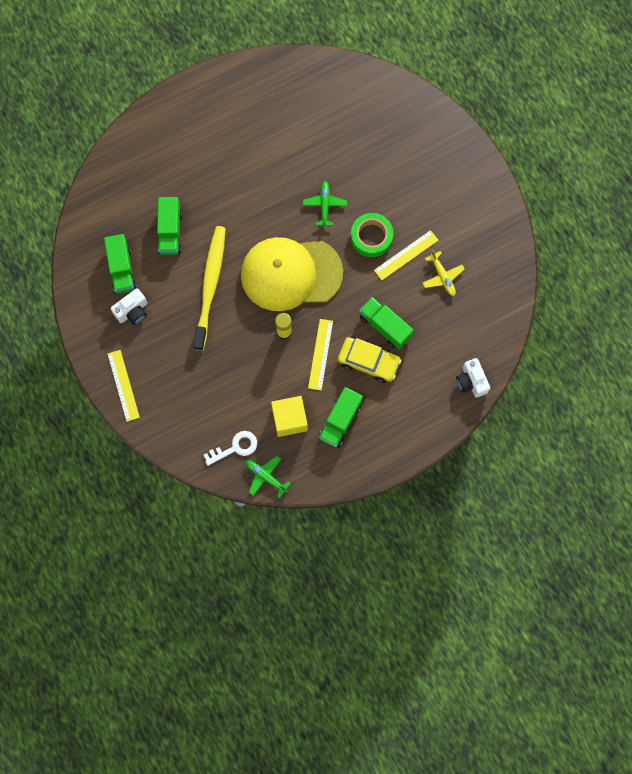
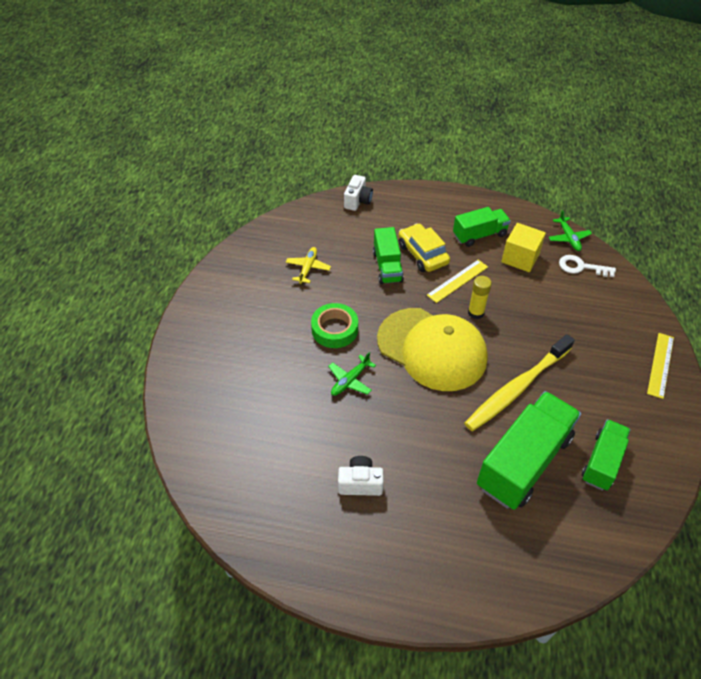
camera: 140 degrees left, 25 degrees down
white camera [111,288,147,325] -> white camera moved to [338,456,384,496]
green truck [157,197,182,255] -> green truck [477,391,581,510], size x1.73
yellow ruler [374,230,439,280] -> none

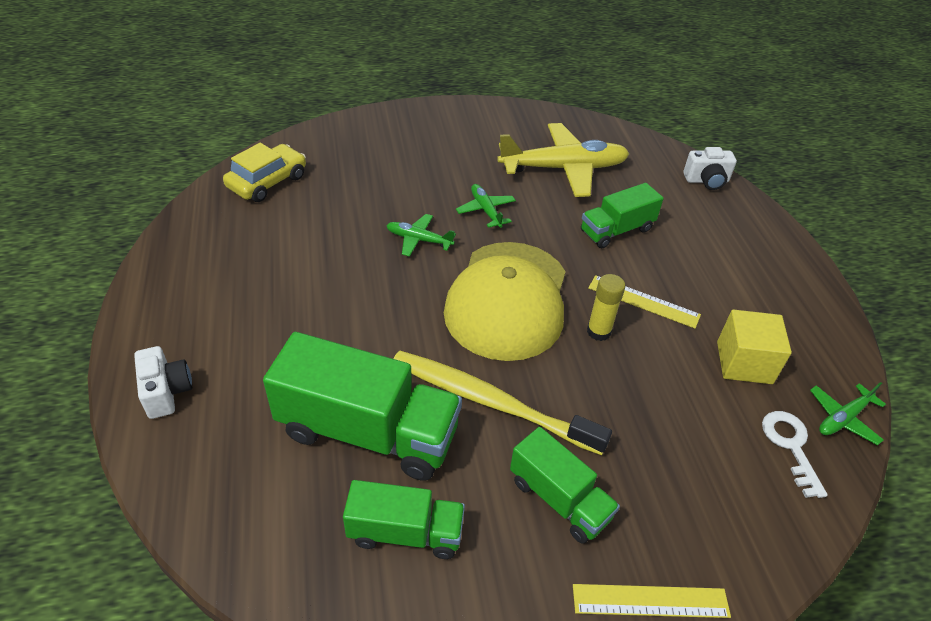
camera: 65 degrees right, 5 degrees down
yellow plane [286,247,331,284] -> yellow plane [497,123,629,197], size x2.09
green tape [311,303,358,348] -> green plane [456,184,516,228]
white camera [338,456,384,496] -> white camera moved to [134,346,192,419]
yellow car [399,223,450,272] -> yellow car moved to [223,143,306,202]
green truck [453,207,511,247] -> green truck moved to [510,427,620,544]

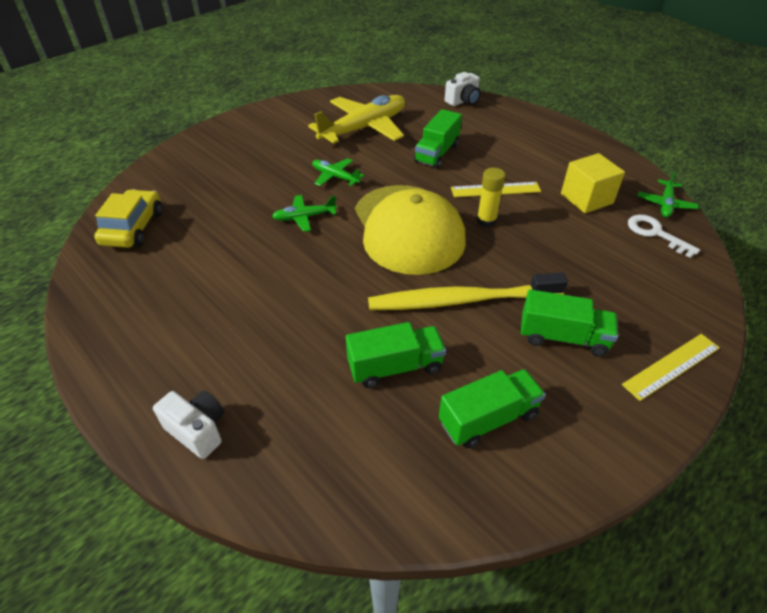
camera: 30 degrees left, 0 degrees up
green truck [263,332,462,481] -> green truck [346,322,446,388], size x0.58

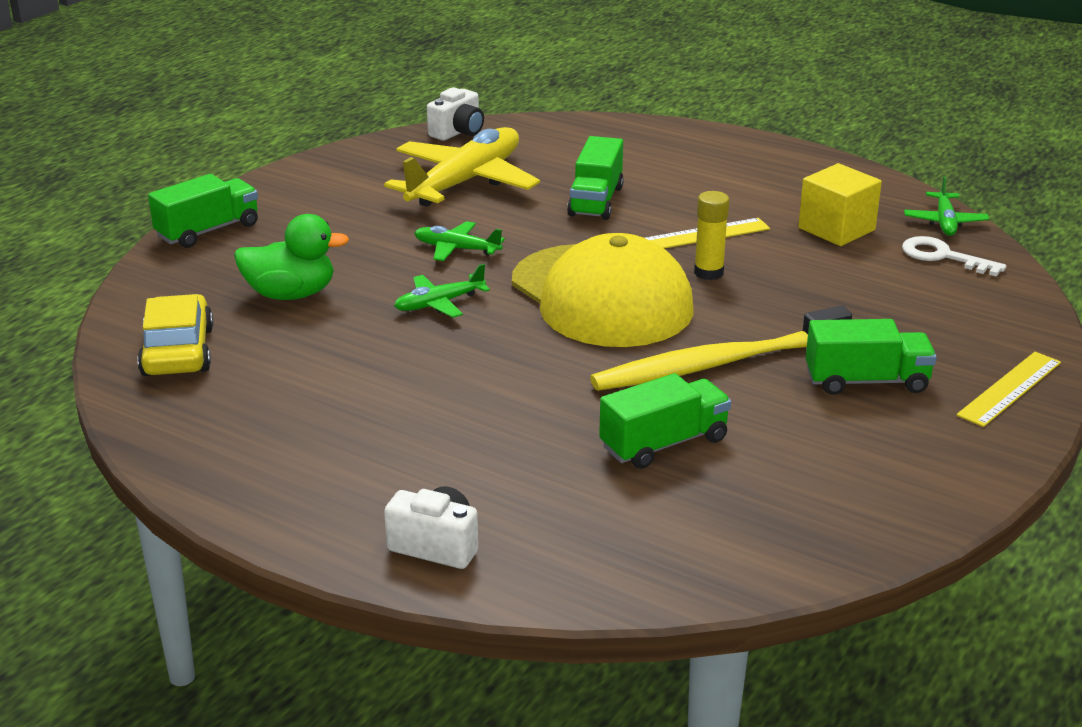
camera: 15 degrees left, 15 degrees down
green truck [439,369,546,448] -> green truck moved to [148,174,258,248]
white camera [445,72,481,106] -> white camera moved to [427,87,484,141]
none -> green duck [234,214,349,300]

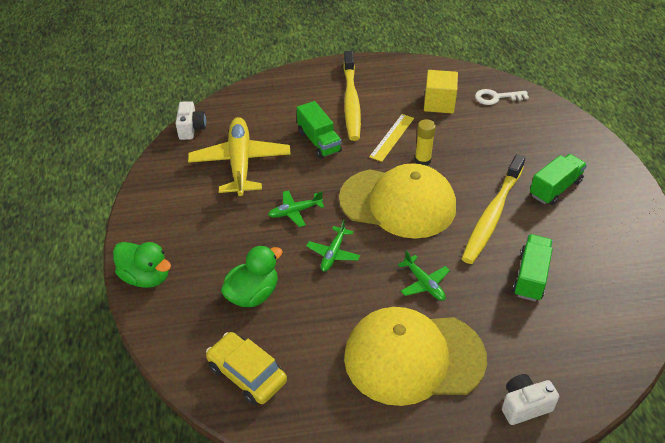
camera: 40 degrees left, 15 degrees up
green truck [148,174,258,248] -> green duck [113,242,171,288]
green plane [904,176,989,236] -> green plane moved to [398,250,450,301]
yellow ruler [956,352,1061,427] -> none
none -> yellow toothbrush [343,51,361,141]
none -> yellow cap [344,307,487,406]

